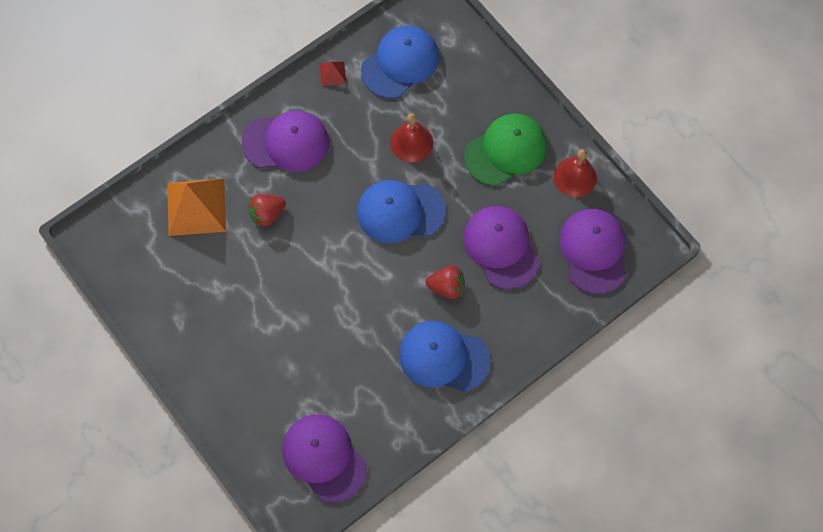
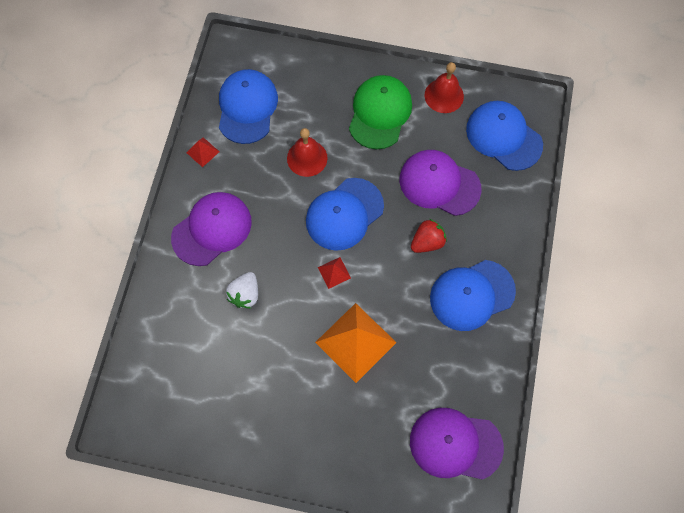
camera: 40 degrees left, 0 degrees up
orange pyramid [167,179,226,236] -> orange pyramid moved to [315,303,397,383]
red strawberry [248,194,286,227] -> white strawberry [226,272,258,308]
purple cap [559,209,626,294] -> blue cap [466,101,543,171]
none -> red pyramid [318,257,351,289]

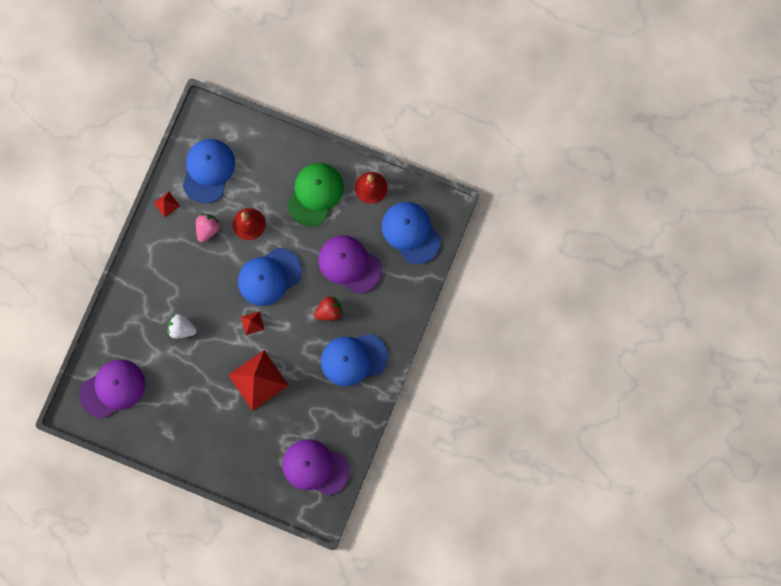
camera: 10 degrees right, 10 degrees up
purple cap [171,192,252,266] -> purple cap moved to [79,360,145,419]
white strawberry [226,272,258,308] -> white strawberry turned 75 degrees clockwise [167,314,197,339]
orange pyramid [315,303,397,383] -> red pyramid [228,350,289,411]
none -> pink strawberry [196,214,220,242]

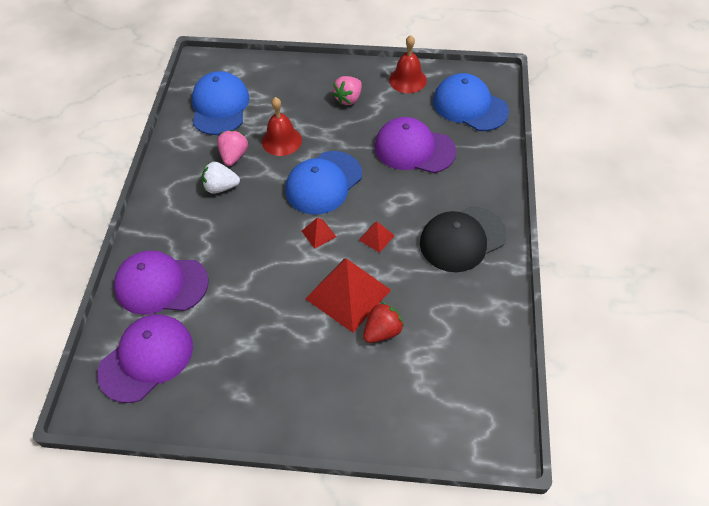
camera: 15 degrees left, 25 degrees down
red pyramid [154,192,180,218] -> red pyramid moved to [359,222,395,253]
white strawberry [167,314,197,339] -> white strawberry moved to [202,161,240,194]
purple cap [282,439,350,495] -> purple cap moved to [114,250,209,315]
green cap [287,163,344,227] -> pink strawberry [332,76,362,105]
red strawberry [314,296,343,321] -> red strawberry moved to [363,302,404,343]
blue cap [321,334,388,386] -> black cap [420,206,506,272]

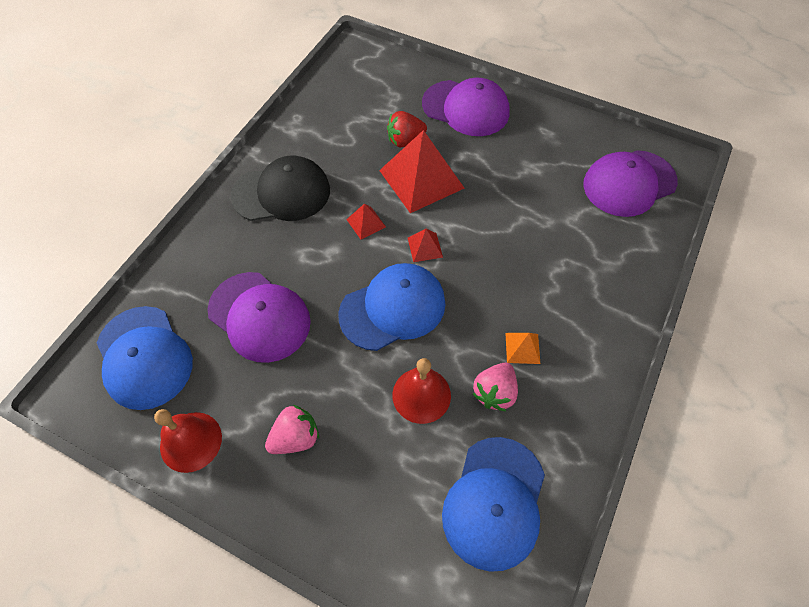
camera: 160 degrees left, 5 degrees up
purple cap [114,250,209,315] -> purple cap moved to [422,78,510,136]
white strawberry [202,161,240,194] -> orange pyramid [505,333,540,364]

